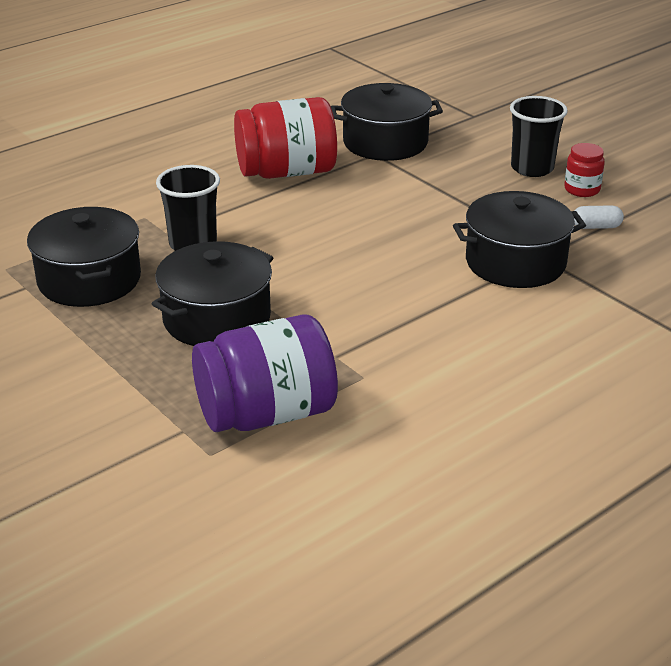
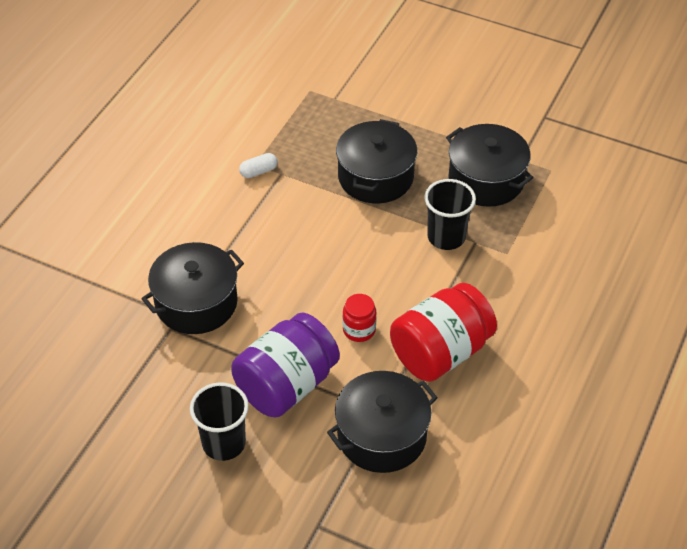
camera: 155 degrees right, 15 degrees up
purple jar [192,314,338,432] -> purple jar moved to [231,313,340,418]
red jar [564,143,605,197] -> red jar moved to [342,294,377,342]
white capsule [574,205,624,229] -> white capsule moved to [239,153,277,178]

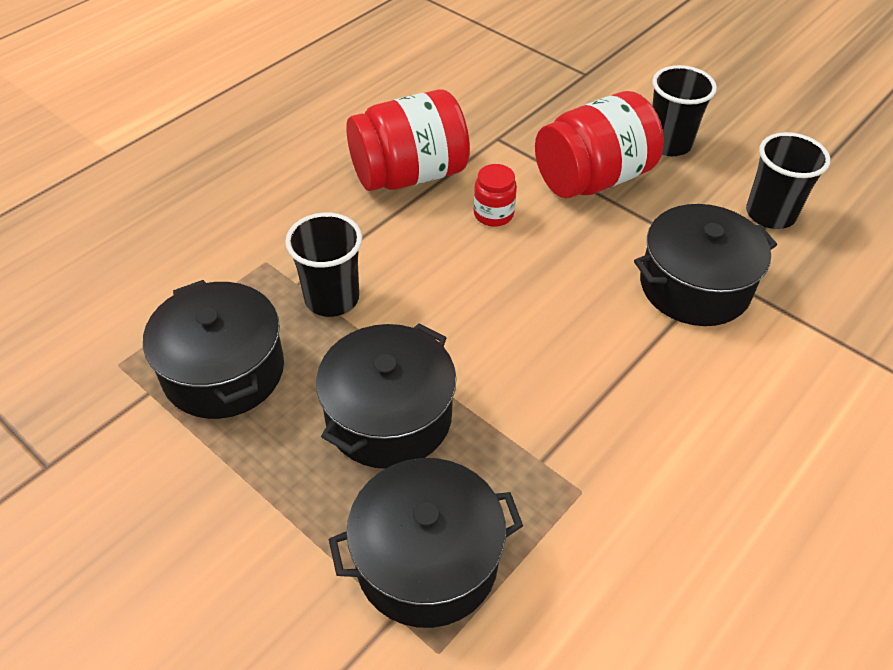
camera: 165 degrees left, 0 degrees up
purple jar [231,313,340,418] -> red jar [535,91,664,198]
white capsule [239,153,277,178] -> none
black pot [327,371,438,473] -> black pot moved to [329,458,523,628]
none -> black cup [746,132,830,229]

